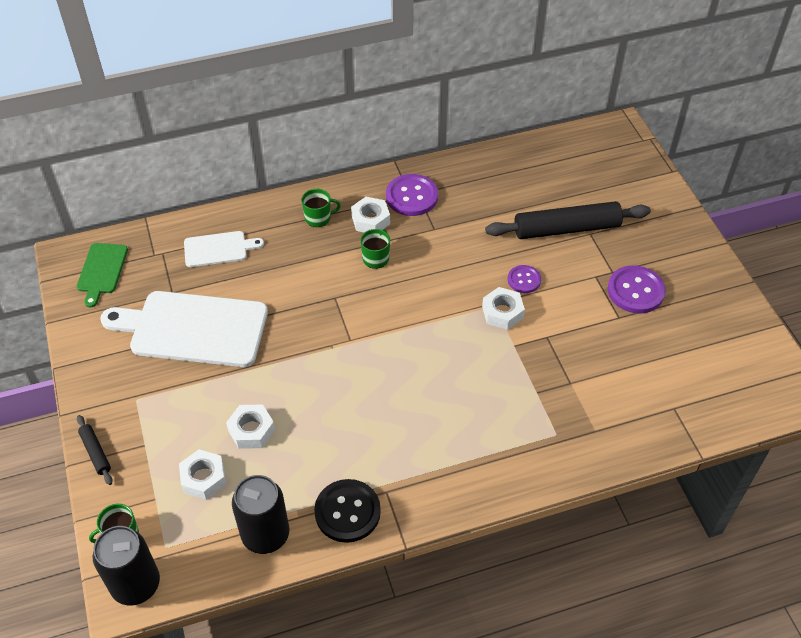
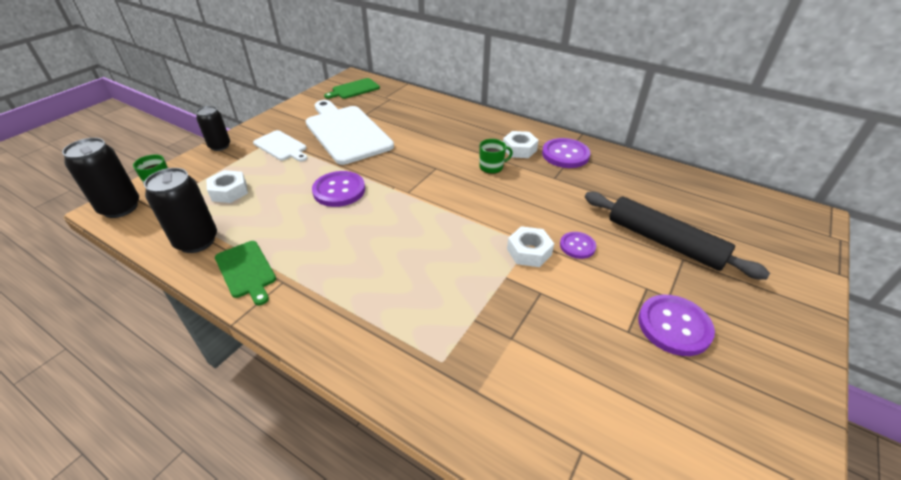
camera: 50 degrees right, 10 degrees down
black rolling pin [77,415,113,485] -> black can [196,106,230,151]
white cutting board [184,231,264,267] -> white cutting board moved to [253,130,307,162]
white nut [226,405,275,449] -> none
green mug [302,189,341,227] -> none
black button [314,479,381,543] -> green cutting board [215,241,276,305]
none -> purple button [312,171,365,207]

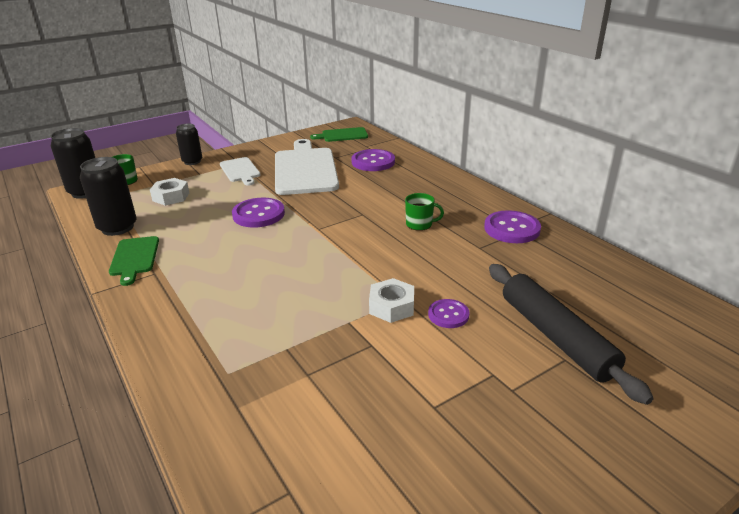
camera: 25 degrees right, 10 degrees down
white nut [503,131,539,158] -> none
purple button [638,295,715,356] -> purple button moved to [352,149,395,171]

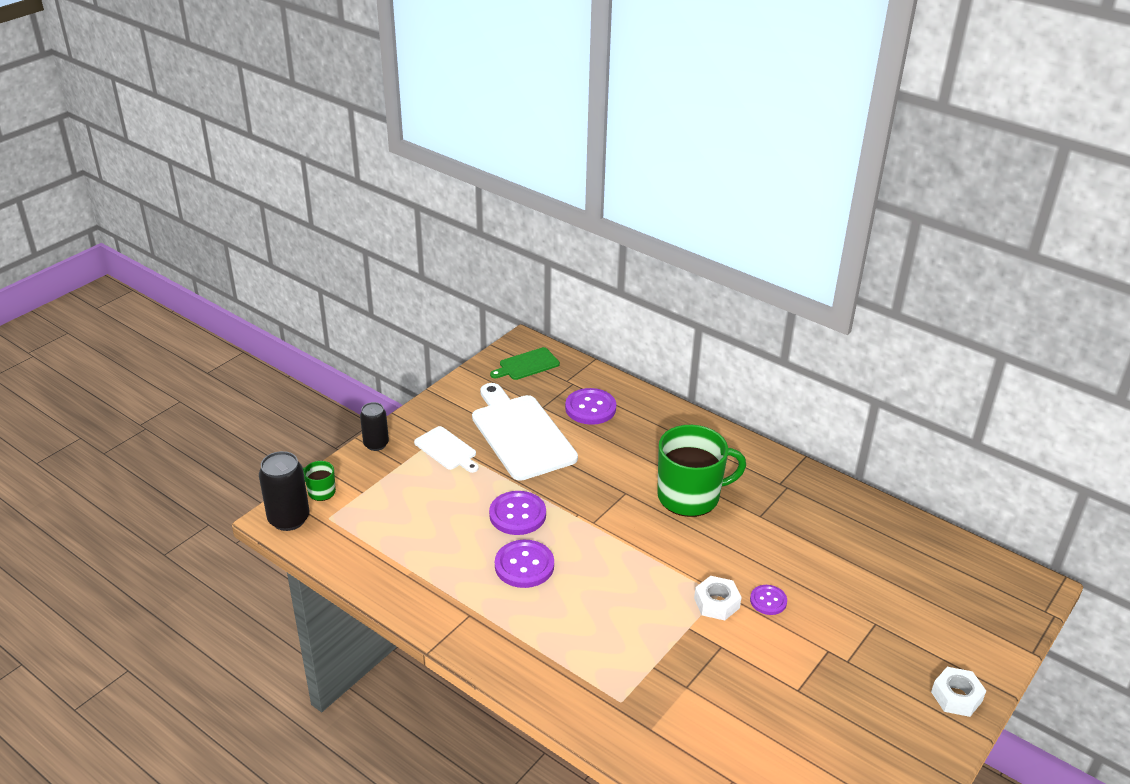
camera: 20 degrees left, 5 degrees up
black can [80,157,137,236] -> none
green cutting board [109,236,159,286] -> none
white nut [150,178,189,206] -> white nut moved to [931,667,986,717]
green mug [405,193,444,231] -> green mug [657,425,746,517], size x2.27
purple button [484,210,541,243] -> purple button moved to [495,540,554,588]
black rolling pin [489,264,654,405] -> none

